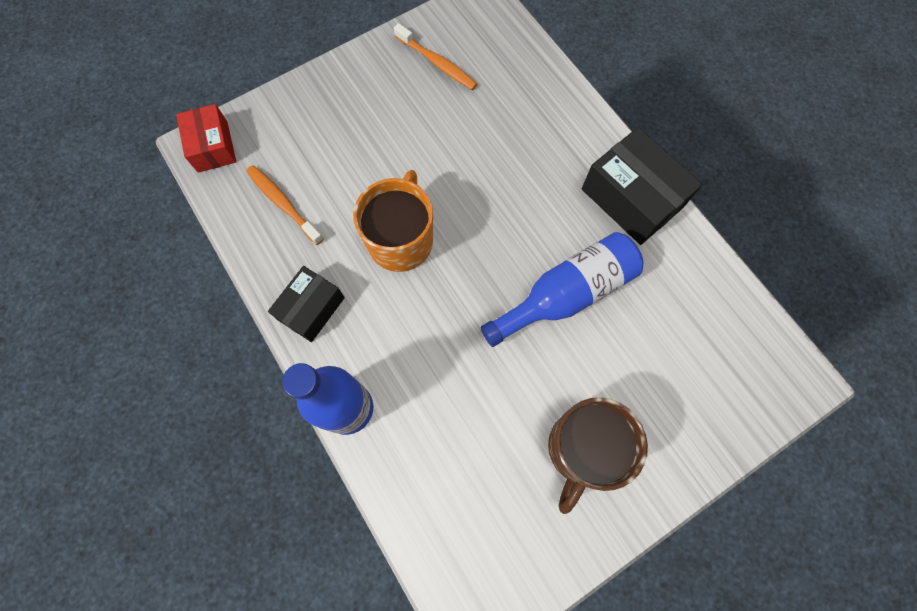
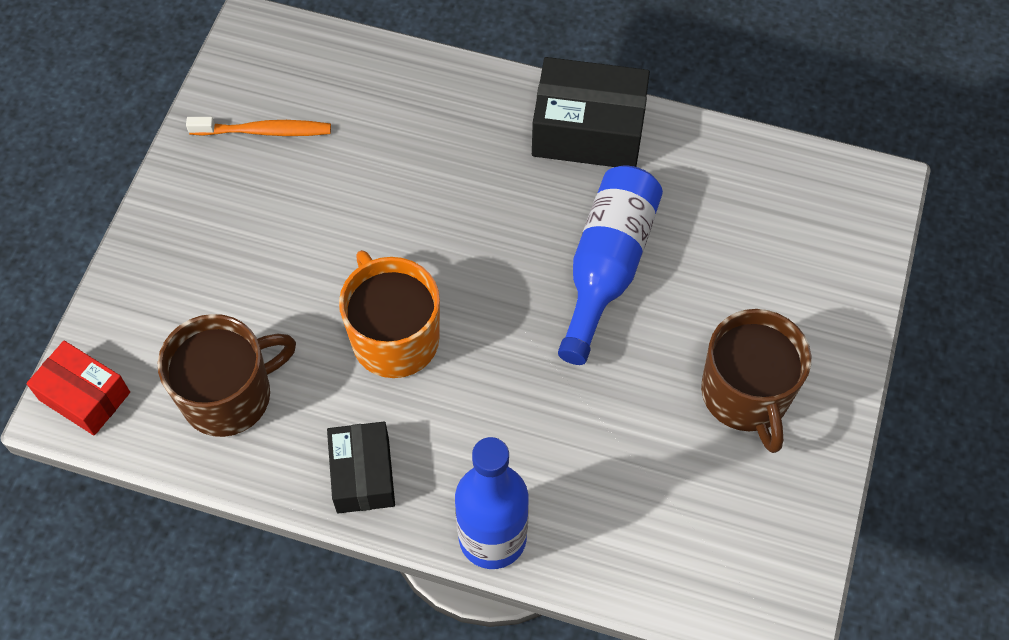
camera: 40 degrees left, 10 degrees down
orange toothbrush [246,165,324,245] -> brown mug [158,314,296,437]

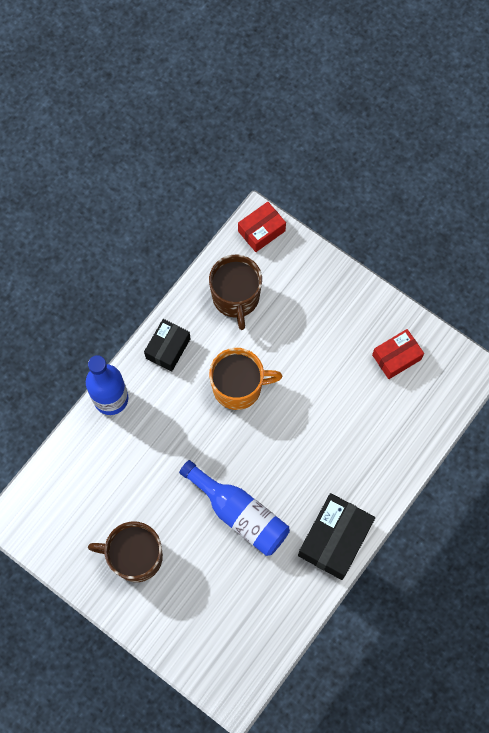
camera: 110 degrees right, 10 degrees up
orange toothbrush [186,117,331,136] -> red box [372,329,424,379]
black box [327,422,395,514] -> black box turned 75 degrees counterclockwise [144,319,191,371]

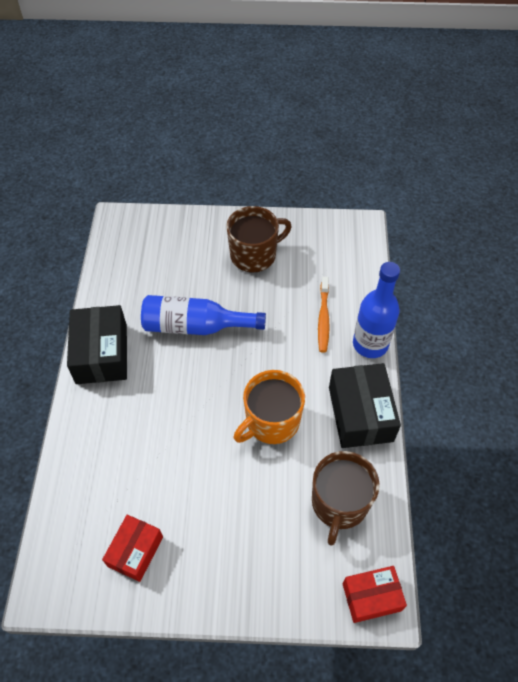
camera: 145 degrees right, 15 degrees down
black box [144,319,191,371] -> black box [329,363,401,448], size x1.58
brown mug [209,255,262,330] -> brown mug turned 120 degrees counterclockwise [312,451,380,546]
red box [238,202,286,252] -> red box turned 60 degrees clockwise [343,566,407,623]
none -> orange toothbrush [318,276,330,353]

